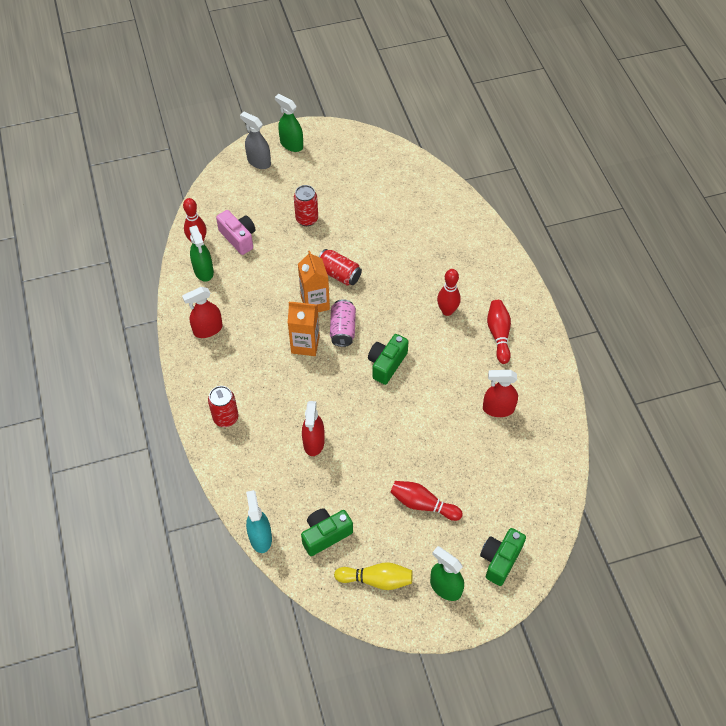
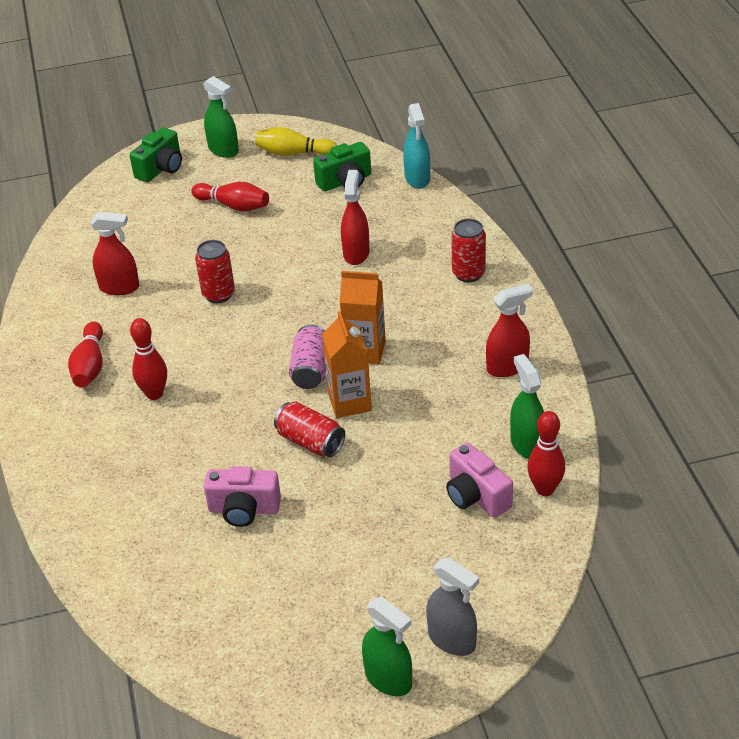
camera: 175 degrees left, 15 degrees down
red can [294,185,318,226] -> red can moved to [195,240,235,303]
green camera [368,334,409,385] -> none
none -> pink camera [204,466,281,527]

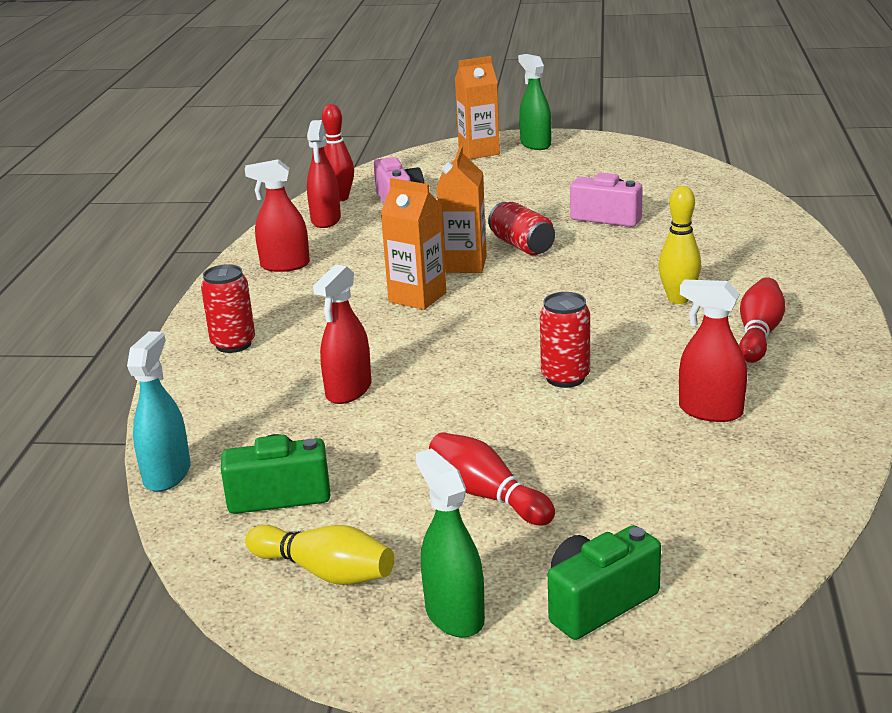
camera: 160 degrees left, 15 degrees down
red bowling pin [130,318,167,400] -> yellow bowling pin [659,186,701,304]
pink can [289,324,326,389] -> none
grey spray bottle [426,557,479,656] -> orange carton [455,56,500,159]
green spray bottle [510,354,544,459] -> red spray bottle [307,120,341,228]

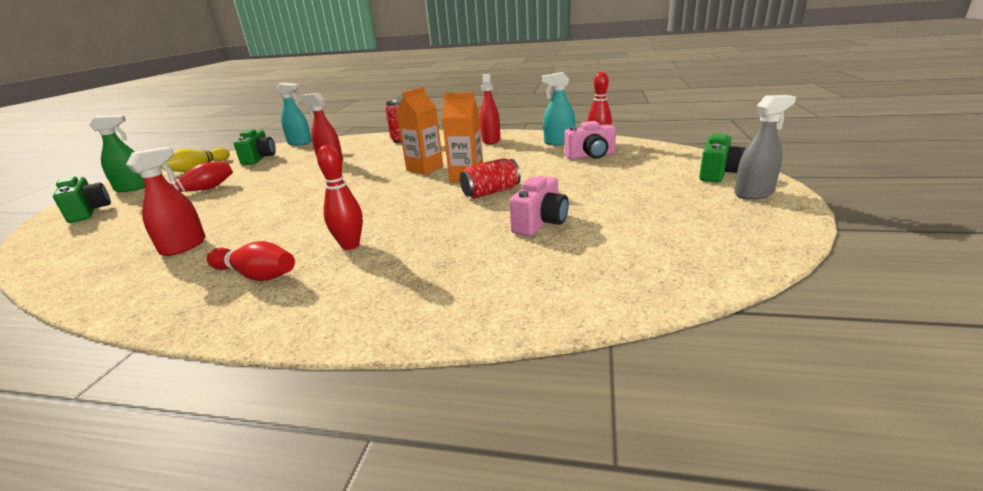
camera: 95 degrees right, 0 degrees up
red spray bottle [307,120,341,228] -> turquoise spray bottle [542,72,575,145]
orange carton [455,56,500,159] -> green camera [699,133,746,182]
green spray bottle [518,54,551,150] -> grey spray bottle [734,95,796,200]
red can [540,292,590,388] -> none
yellow bowling pin [659,186,701,304] -> red bowling pin [317,145,363,250]

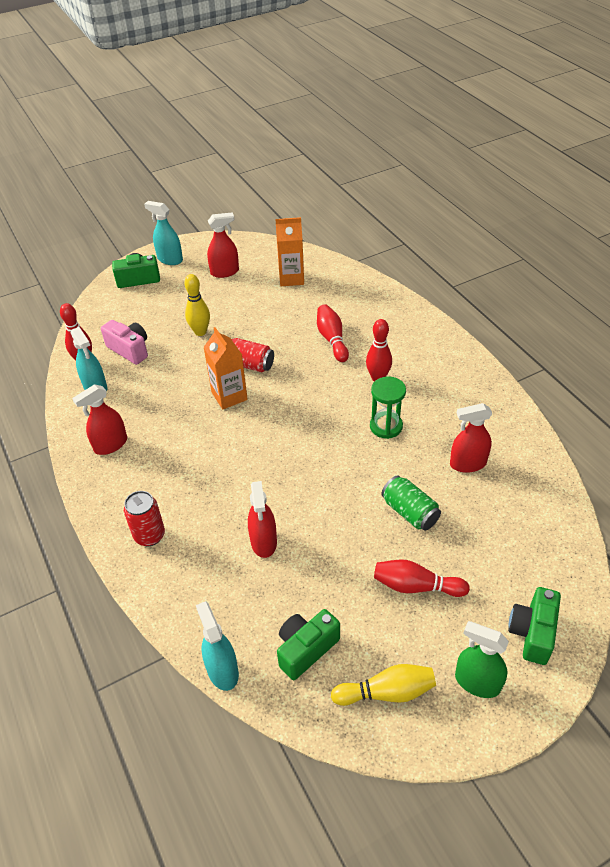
camera: 130 degrees left, 20 degrees up
red bowling pin [207,241,295,281] -> red bowling pin moved to [317,304,349,362]
orange carton [397,87,443,175] -> orange carton moved to [275,217,304,286]
pink camera [509,176,569,236] -> none
grey spray bottle [734,95,796,200] -> turquoise spray bottle [144,201,183,265]
none -> yellow bowling pin [184,274,210,336]
none -> red spray bottle [207,212,239,278]
none -> green hourglass [370,376,406,439]
none -> green can [381,475,441,531]

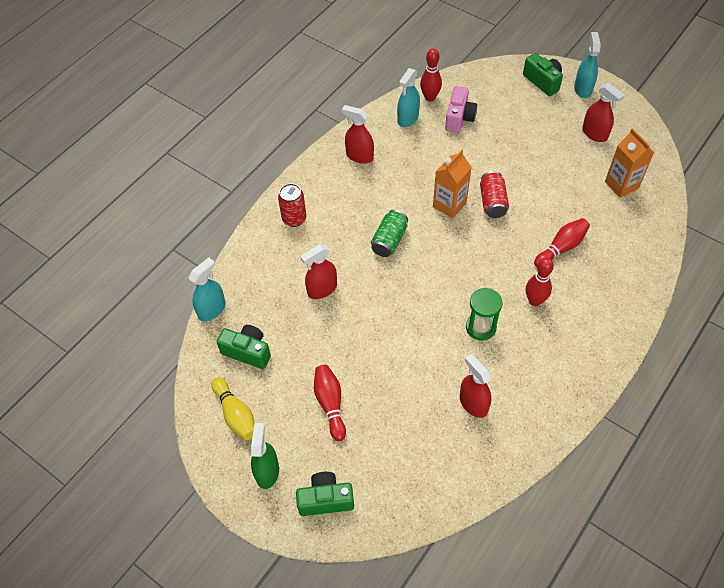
camera: 65 degrees right, 10 degrees up
yellow bowling pin [184,274,210,336] -> none
green can [381,475,441,531] -> green can moved to [371,210,408,257]

